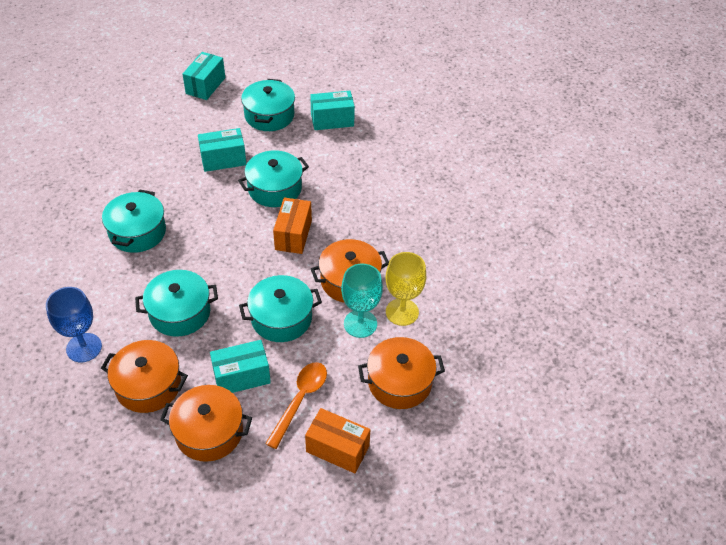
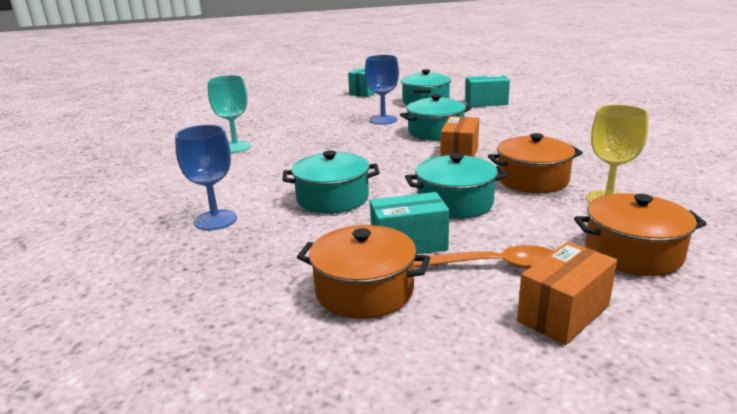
camera: 10 degrees right, 25 degrees down
orange pot [101,340,188,413] -> none
turquoise pot [102,190,166,253] -> none
turquoise box [198,128,246,172] -> blue goblet [365,55,399,125]
orange spoon [265,362,327,449] -> orange spoon turned 60 degrees clockwise [414,245,553,269]
orange box [305,408,370,473] -> orange box turned 75 degrees counterclockwise [517,242,617,345]
turquoise goblet [341,263,383,338] -> turquoise goblet moved to [208,75,252,153]

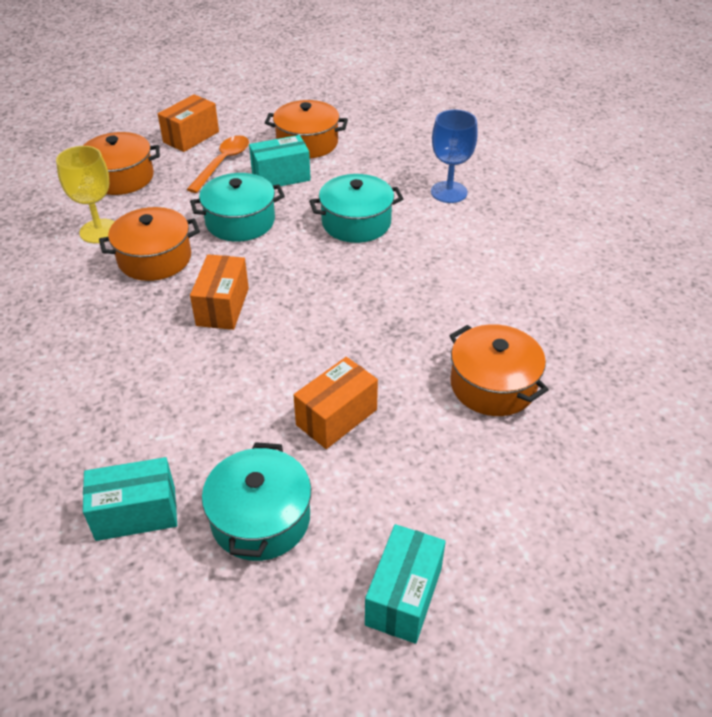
camera: 170 degrees right, 20 degrees up
turquoise goblet [208,75,252,153] -> none
blue goblet [365,55,399,125] -> orange box [293,357,378,449]
turquoise pot [400,94,471,141] -> none
orange spoon [414,245,553,269] -> orange spoon turned 120 degrees clockwise [187,135,249,193]
none -> orange pot [449,324,549,416]

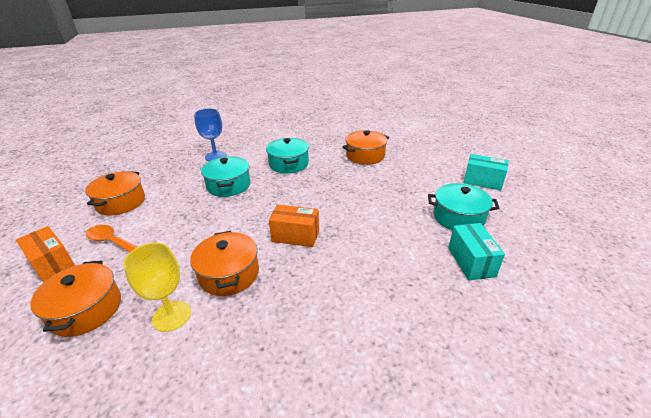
camera: 85 degrees left, 10 degrees down
turquoise pot [190,173,285,242] -> turquoise pot moved to [266,138,309,173]
turquoise box [249,135,311,186] -> none
orange box [293,357,378,449] -> none

